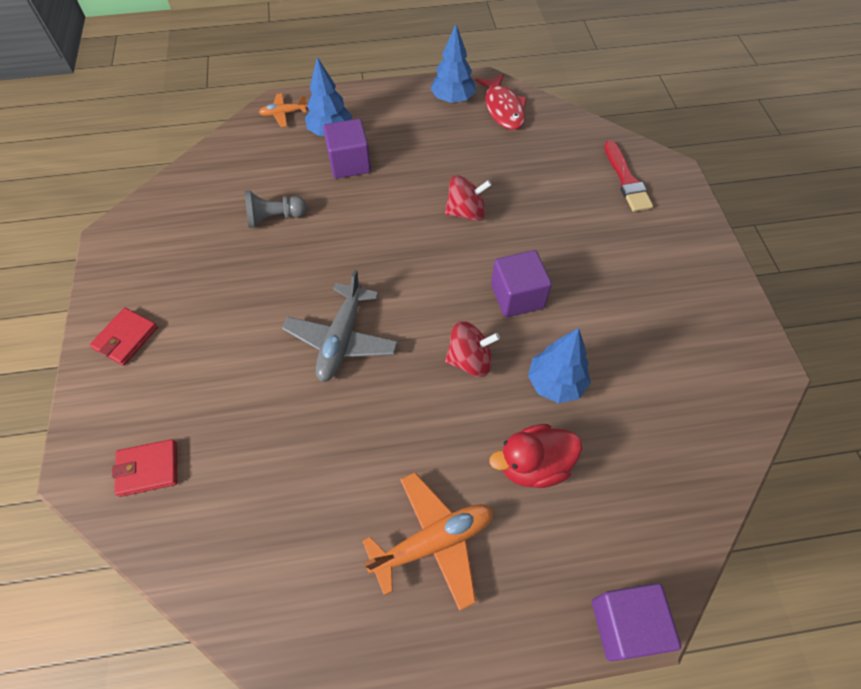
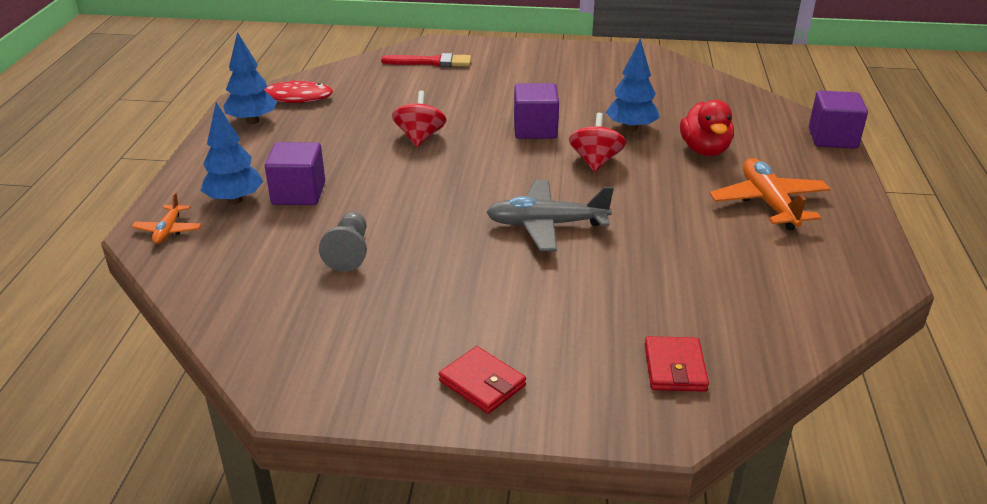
camera: 75 degrees left, 25 degrees down
grey plane [282,270,398,382] -> grey plane turned 150 degrees clockwise [486,180,614,251]

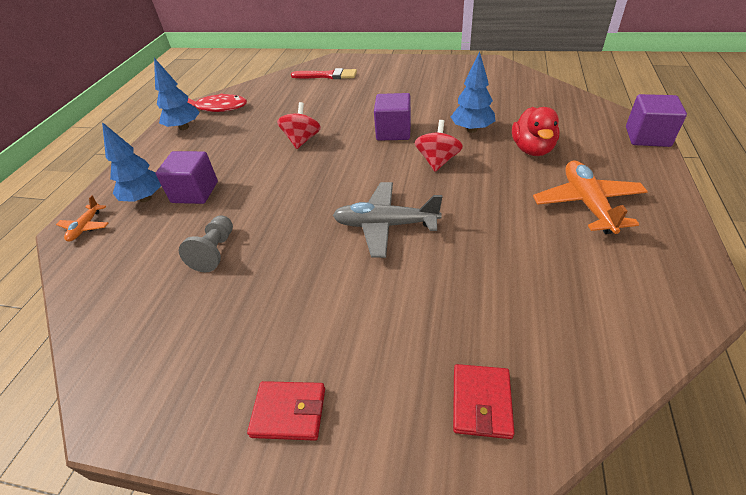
camera: 10 degrees right, 10 degrees up
red wallet [439,346,526,414] -> red wallet turned 45 degrees counterclockwise [247,381,325,441]

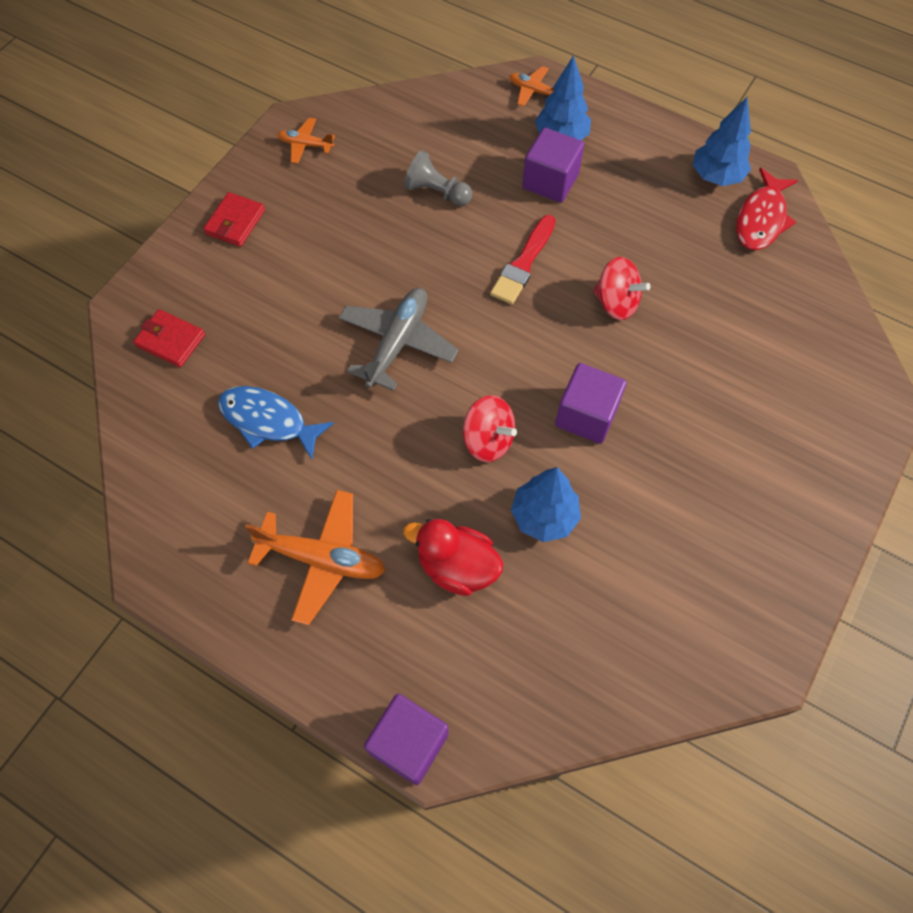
camera: 105 degrees right, 20 degrees up
red brush [291,68,357,79] -> red brush moved to [490,215,556,304]
none -> blue fish [218,386,334,460]
none -> orange plane [277,118,335,164]

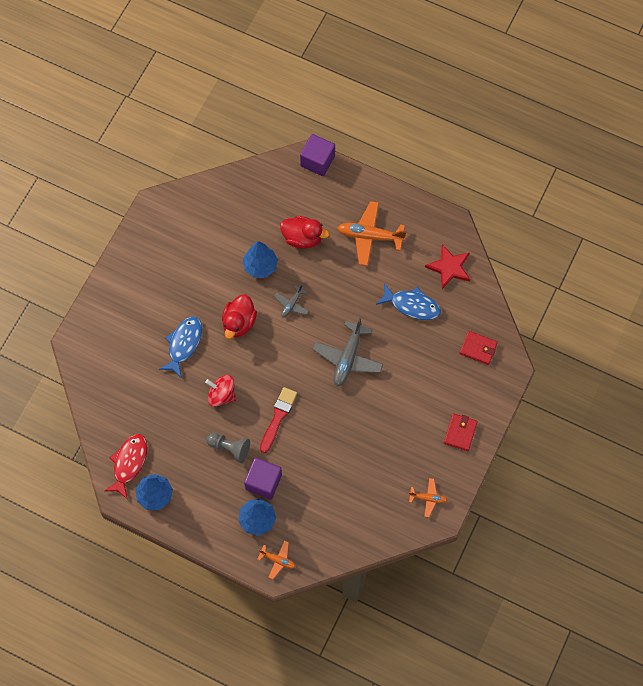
camera: 175 degrees right, 5 degrees up
grey pawn [404,150,472,206] -> grey pawn moved to [207,433,250,463]
red spinning top [463,395,517,462] -> grey plane [274,284,309,318]
purple cube [555,363,627,444] -> red duck [222,294,257,339]
none -> blue fish [159,316,202,378]
none -> red star [425,244,470,289]

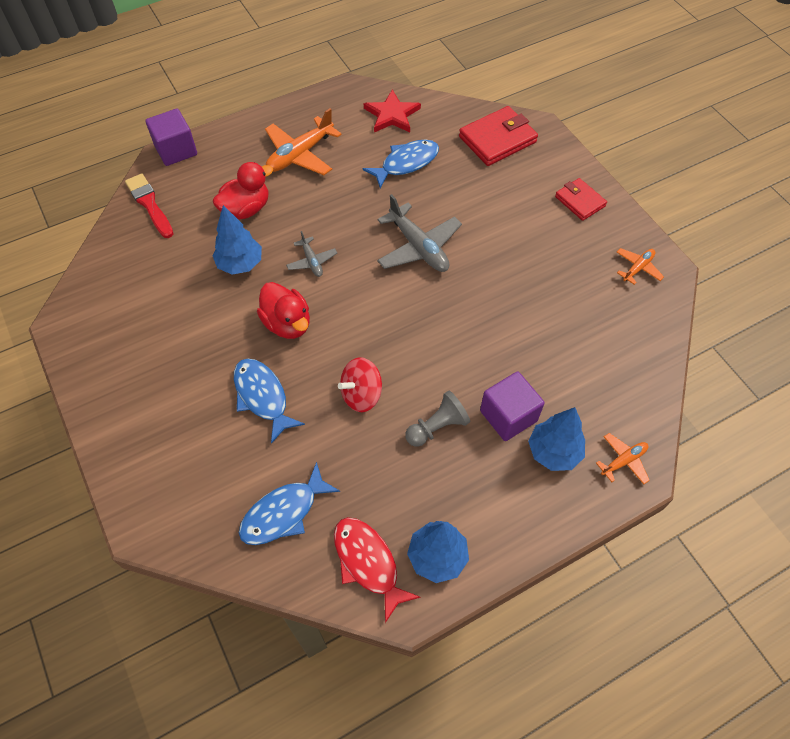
camera: 55 degrees left, 10 degrees down
red brush [260,387,297,453] -> red brush moved to [125,174,173,238]
red wallet [459,331,498,365] -> red wallet [459,106,538,166], size x1.61
none -> blue fish [239,462,340,545]

